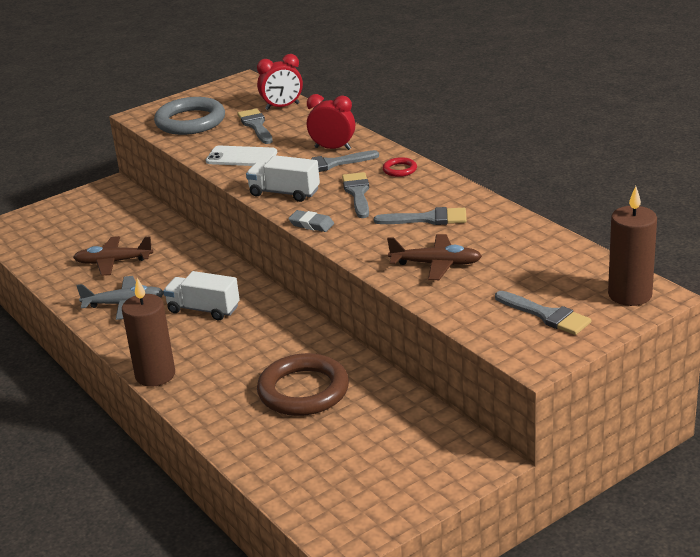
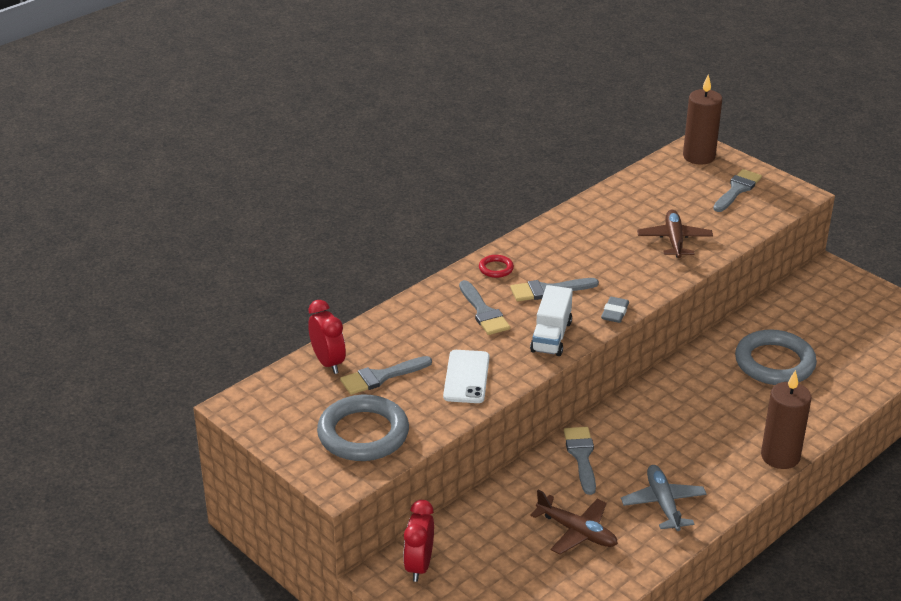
camera: 100 degrees left, 5 degrees up
brown plane [73,236,153,276] -> brown plane turned 45 degrees counterclockwise [530,490,618,555]
white truck [163,271,240,320] -> none
brown ring [257,353,349,416] -> grey ring [735,329,817,385]
red clock [307,94,355,150] -> red clock moved to [403,500,434,582]
grey brush [374,207,467,225] -> grey brush moved to [564,427,596,495]

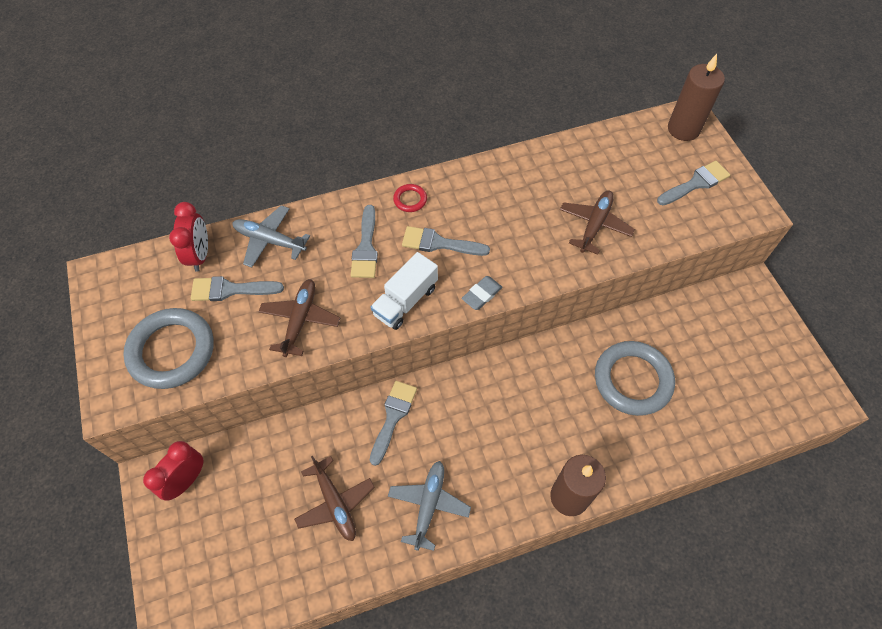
camera: 25 degrees right, 25 degrees up
white phone [443,350,489,403] -> brown plane [258,279,340,357]
none -> grey plane [233,205,310,268]

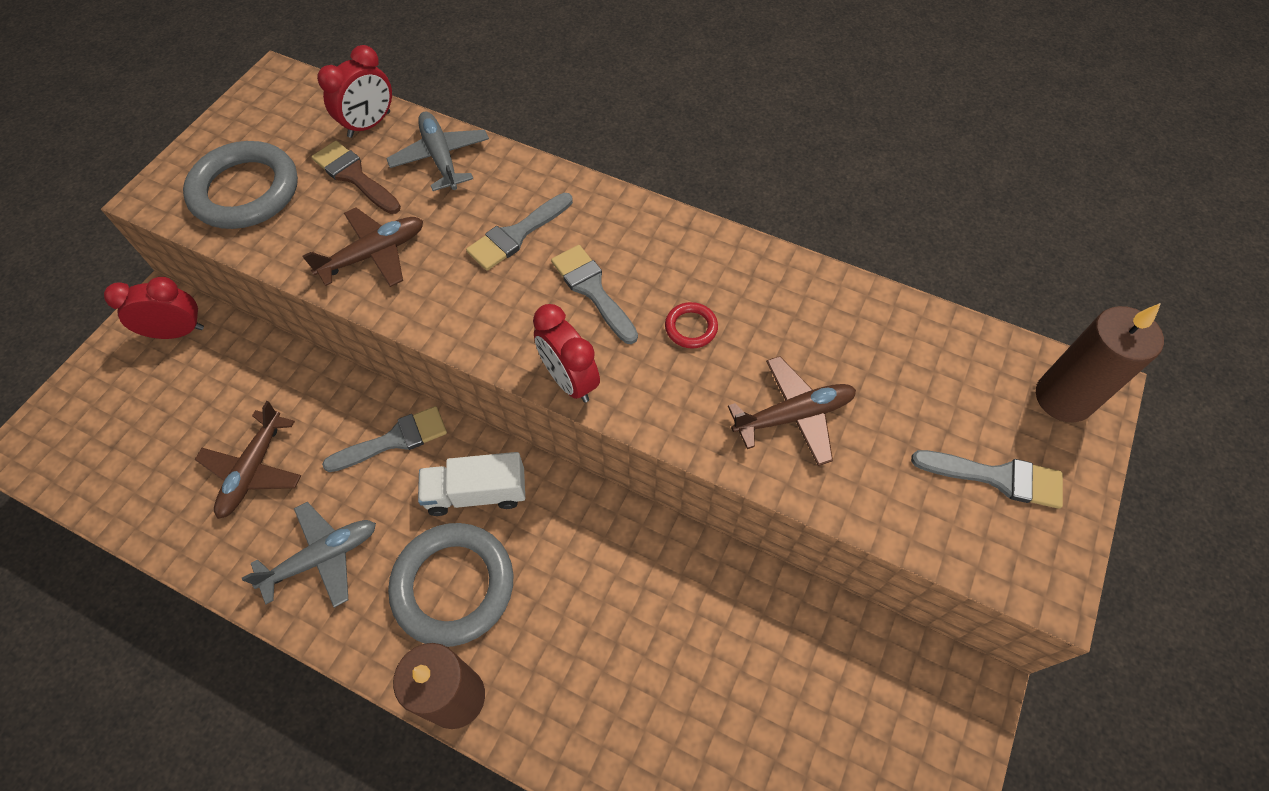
camera: 45 degrees right, 0 degrees up
grey brush [191,276,284,301] -> brown brush [312,141,401,214]
white truck [371,252,438,330] -> white truck moved to [418,452,525,516]
red ring [393,184,427,212] -> red ring moved to [665,302,718,349]
grey eraser [461,276,503,310] -> red clock [533,304,600,403]
grey ring [595,341,675,416] -> grey ring moved to [388,523,513,647]

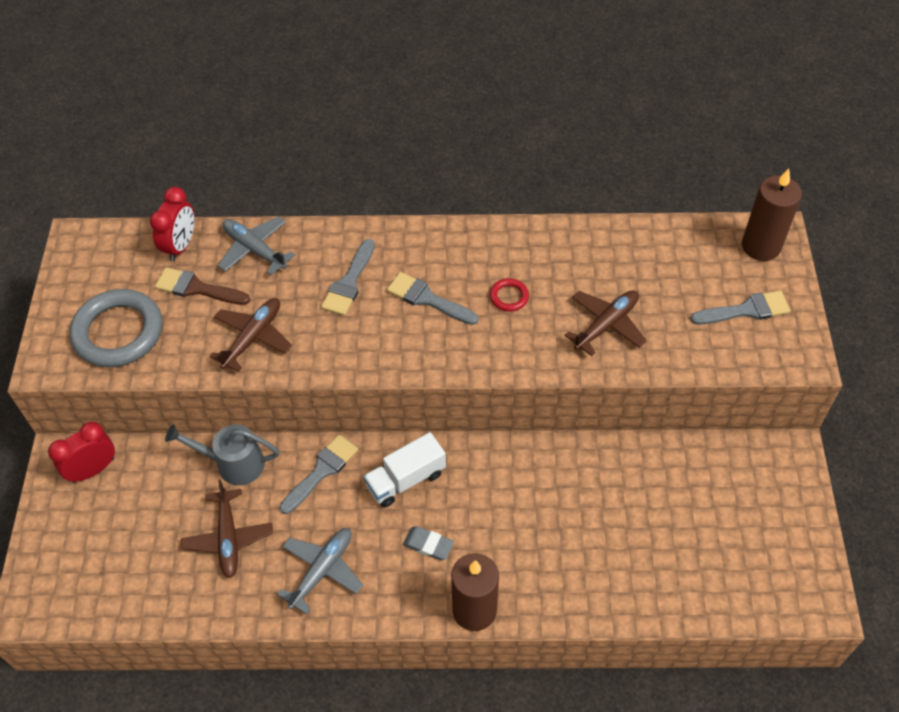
camera: 25 degrees left, 5 degrees down
grey ring [388,523,513,647] -> grey eraser [403,526,454,560]
red clock [533,304,600,403] -> none
none -> grey watering can [165,424,279,485]

